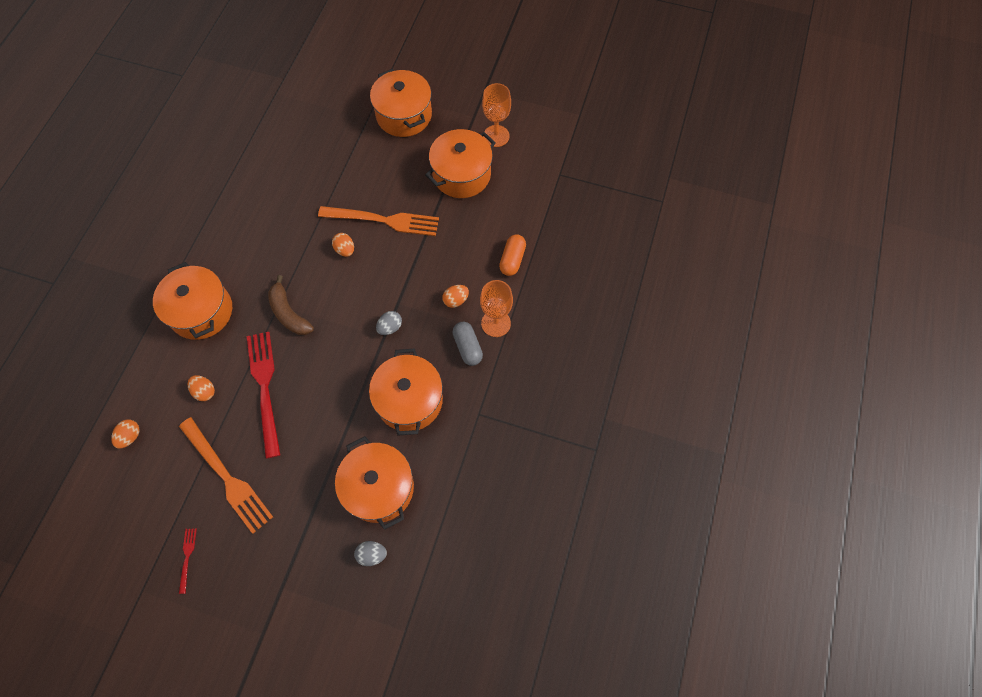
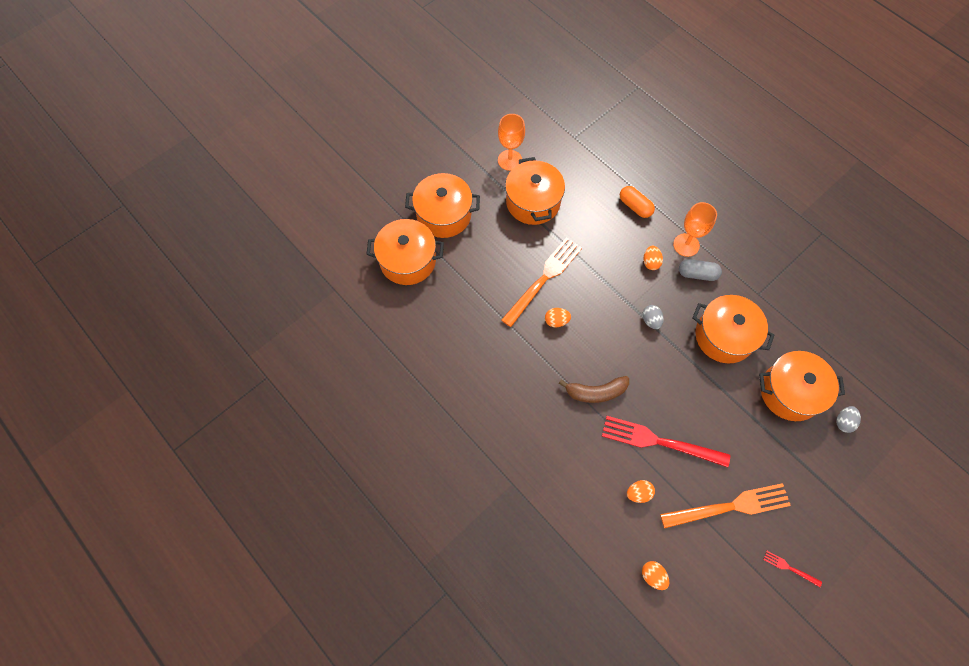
camera: 60 degrees left, 0 degrees up
orange pot [153,262,232,340] -> orange pot moved to [366,219,444,285]

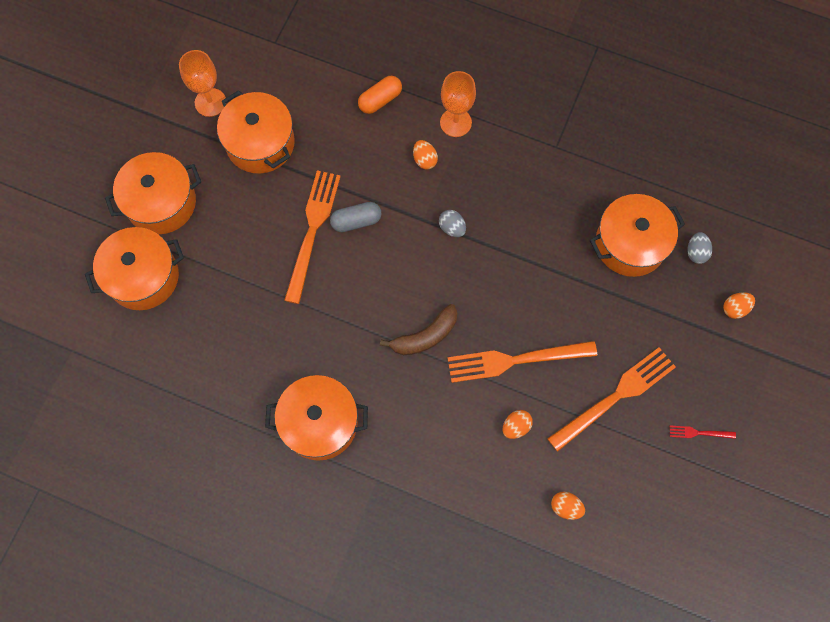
camera: 25 degrees left, 5 degrees up
orange egg [545,308,571,328] -> orange egg moved to [723,292,755,319]
red fork [602,416,730,467] -> orange fork [448,341,597,383]
orange capsule [620,186,655,218] -> orange capsule turned 60 degrees counterclockwise [358,76,402,114]
grey capsule [679,259,722,281] -> grey capsule moved to [330,202,382,232]
orange pot [692,295,774,363] -> orange pot moved to [265,375,368,461]

